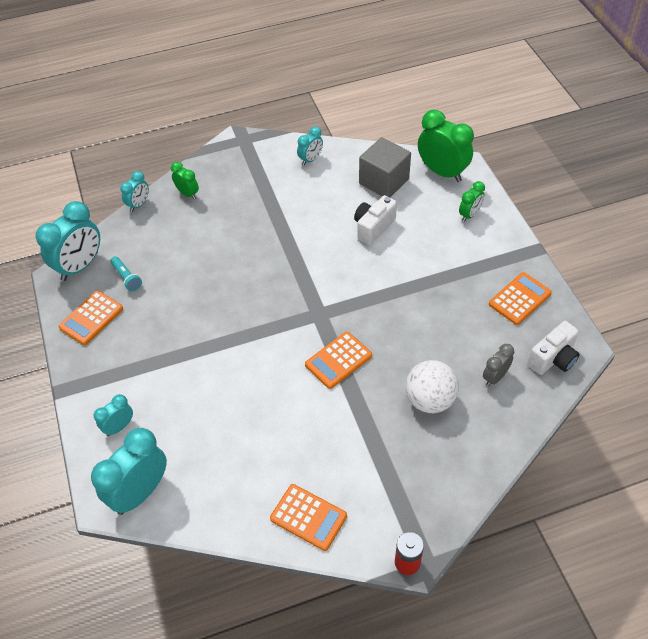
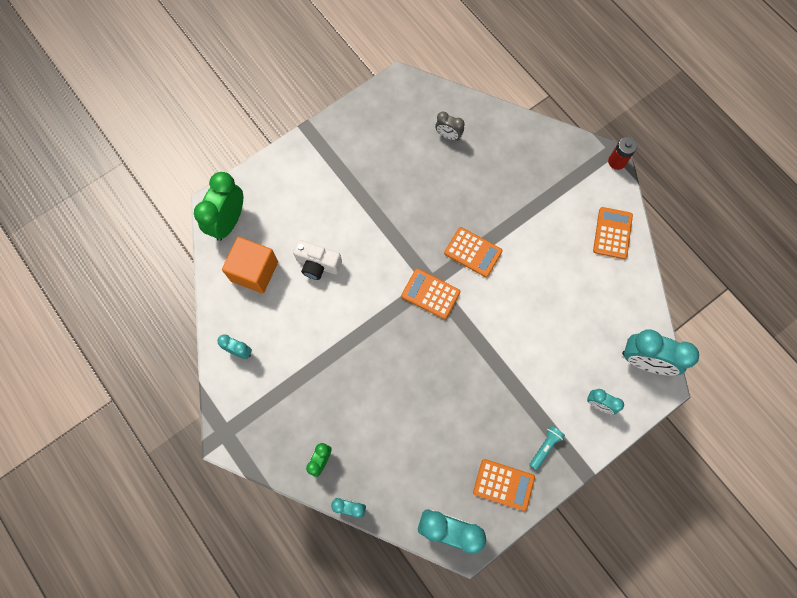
camera: 110 degrees left, 20 degrees up
turquoise flashlight [110,256,142,291] -> turquoise flashlight moved to [529,426,565,470]
grey cube [359,137,411,197] -> orange cube [222,237,278,293]
white ball [405,360,459,413] -> none
green clock [459,181,485,222] -> none
orange calculator [489,272,552,325] -> orange calculator moved to [401,269,460,319]
white camera [527,321,580,375] -> none

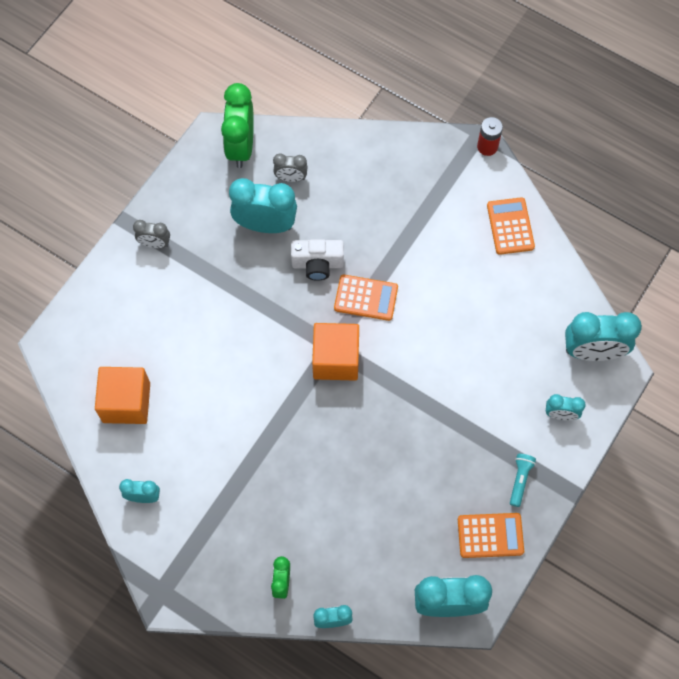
camera: 20 degrees left, 5 degrees down
green clock [194,172,243,241] -> green clock moved to [221,83,254,168]
white camera [293,240,342,280] -> white camera moved to [291,239,344,281]
orange calculator [401,269,460,319] -> orange cube [312,323,359,381]
none -> grey clock [133,220,170,248]
none -> turquoise clock [229,178,297,233]

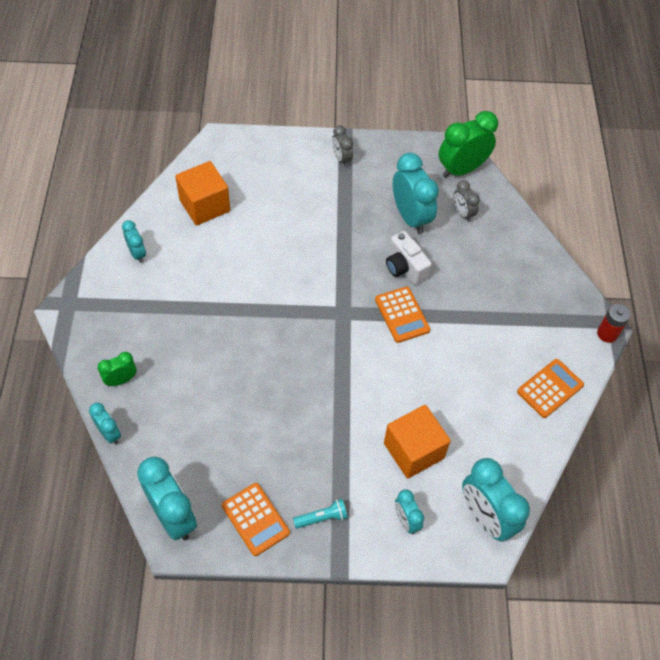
camera: 55 degrees right, 10 degrees down
orange cube [312,323,359,381] -> orange cube moved to [384,405,451,479]

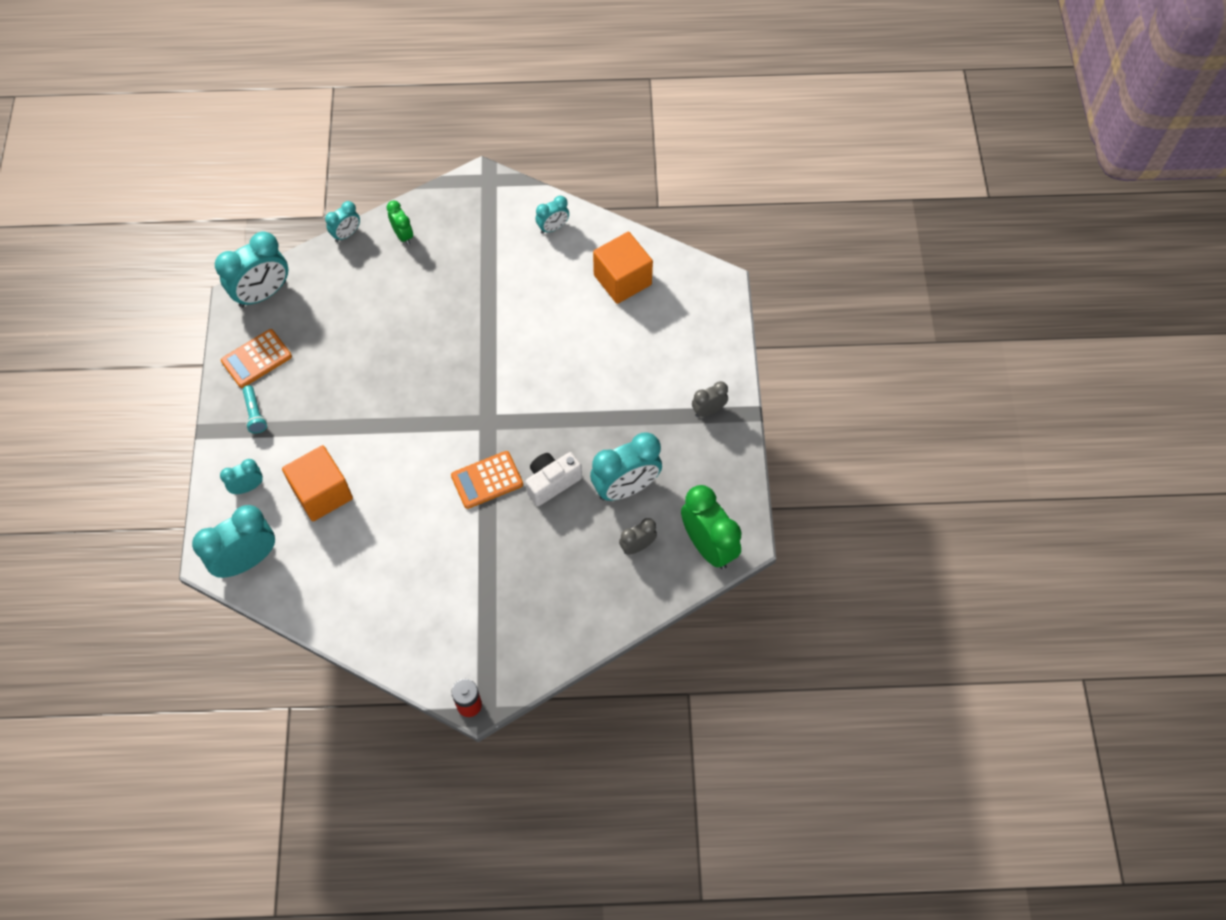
camera: 90 degrees right, 5 degrees up
orange calculator [517,359,584,418] -> none

